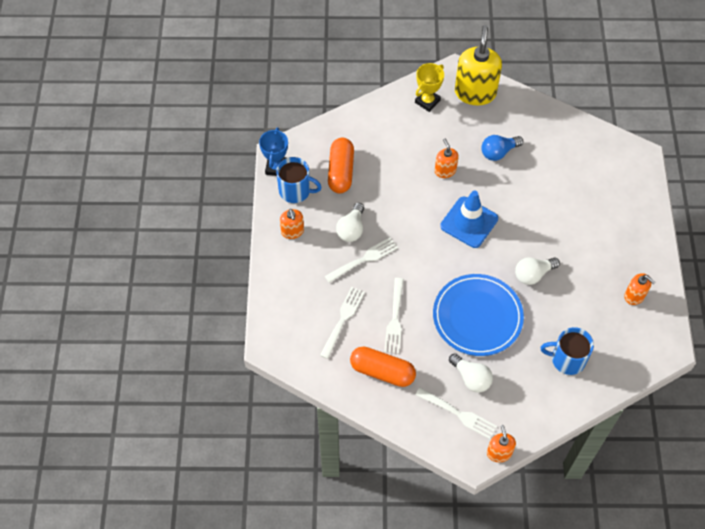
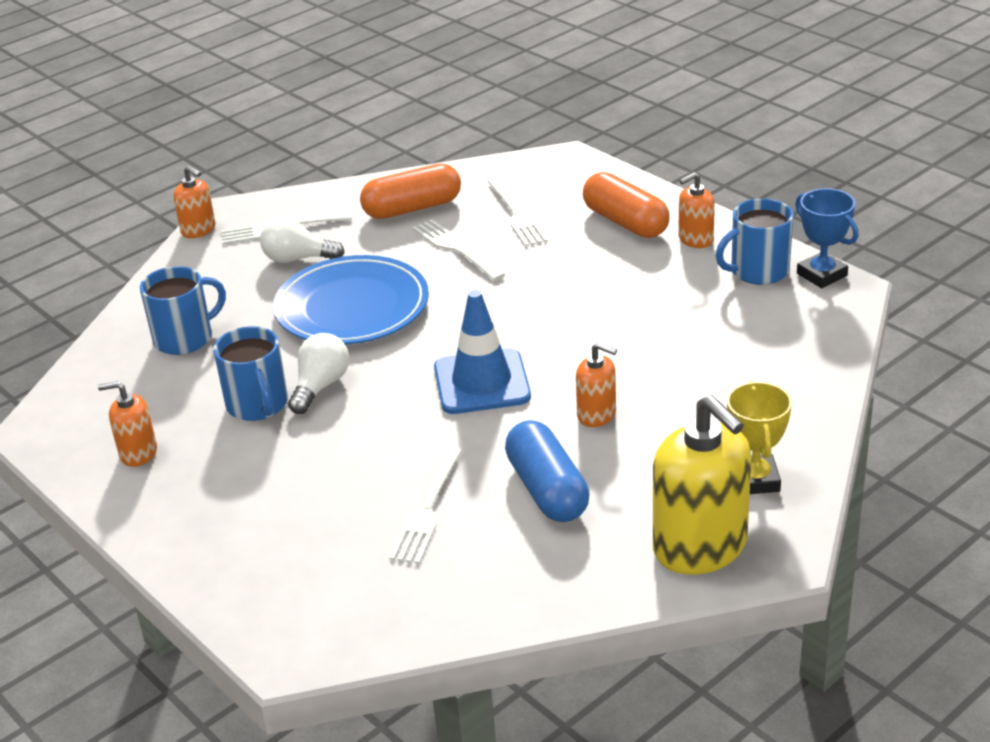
camera: 140 degrees right, 25 degrees down
orange soap dispenser [280,209,304,239] -> orange soap dispenser turned 60 degrees counterclockwise [678,172,715,248]
white fork [325,237,398,283] -> white fork moved to [389,446,462,564]
orange capsule [328,138,354,193] -> orange capsule moved to [583,172,670,238]
white light bulb [336,203,364,242] -> none
blue light bulb [481,135,523,161] -> blue capsule [505,420,590,522]
none -> blue mug [213,326,288,421]

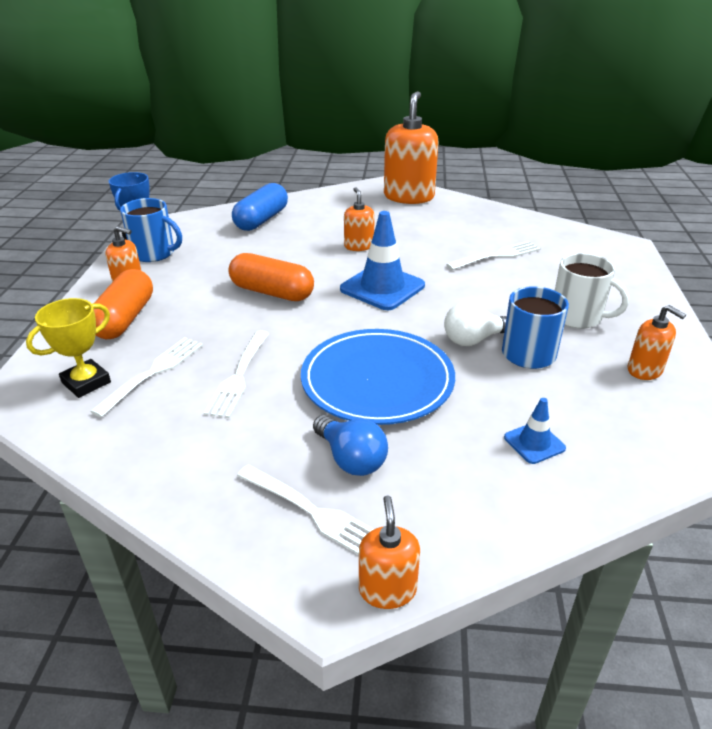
camera: 135 degrees left, 0 degrees up
blue mug [140,266,226,355] -> blue traffic cone [504,398,566,464]
white light bulb [260,217,345,263] -> blue light bulb [313,415,388,476]
orange capsule [360,164,461,219] -> orange capsule moved to [229,253,314,301]
blue capsule [505,420,590,522] -> blue capsule moved to [232,183,288,231]
yellow soap dispenser [653,395,751,575] -> orange soap dispenser [384,91,439,204]
yellow trophy [727,381,792,494] -> yellow trophy moved to [26,298,111,398]
none -> white mug [555,253,629,329]

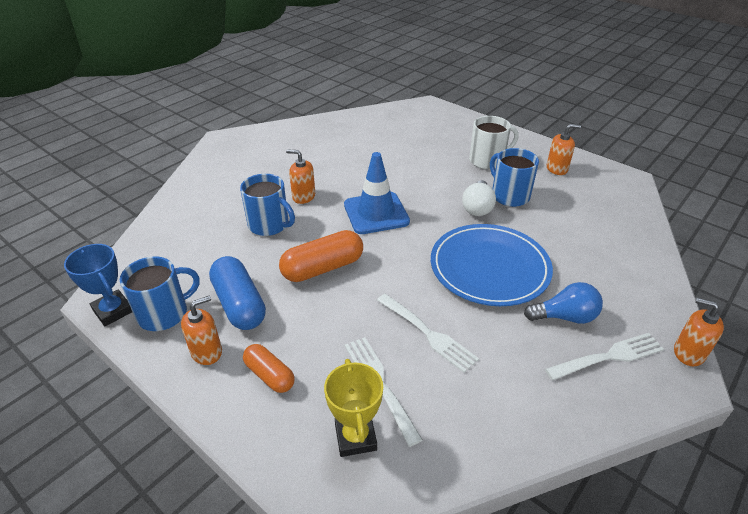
camera: 55 degrees left, 5 degrees up
orange capsule [94,269,153,339] -> orange capsule [243,344,295,393], size x0.62
blue capsule [232,183,288,231] -> blue capsule moved to [209,256,266,330]
orange soap dispenser [384,91,439,204] -> none
white fork [446,241,541,270] -> none
blue traffic cone [504,398,566,464] -> none
none -> blue mug [240,174,295,236]

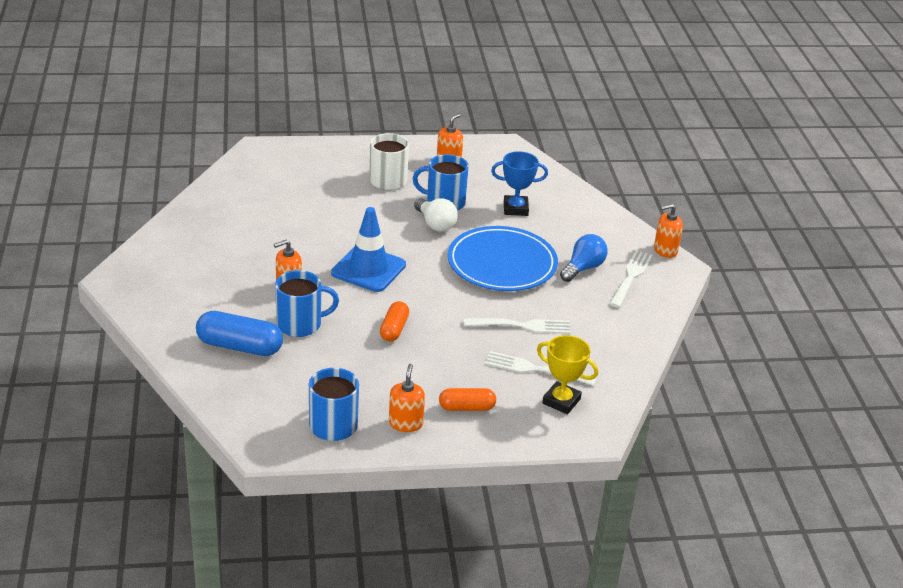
camera: 50 degrees left, 5 degrees down
blue trophy [64,244,132,326] -> blue trophy moved to [491,151,548,216]
blue capsule [209,256,266,330] -> blue capsule moved to [196,311,283,356]
orange capsule [279,230,363,282] -> orange capsule [380,301,409,342], size x0.62

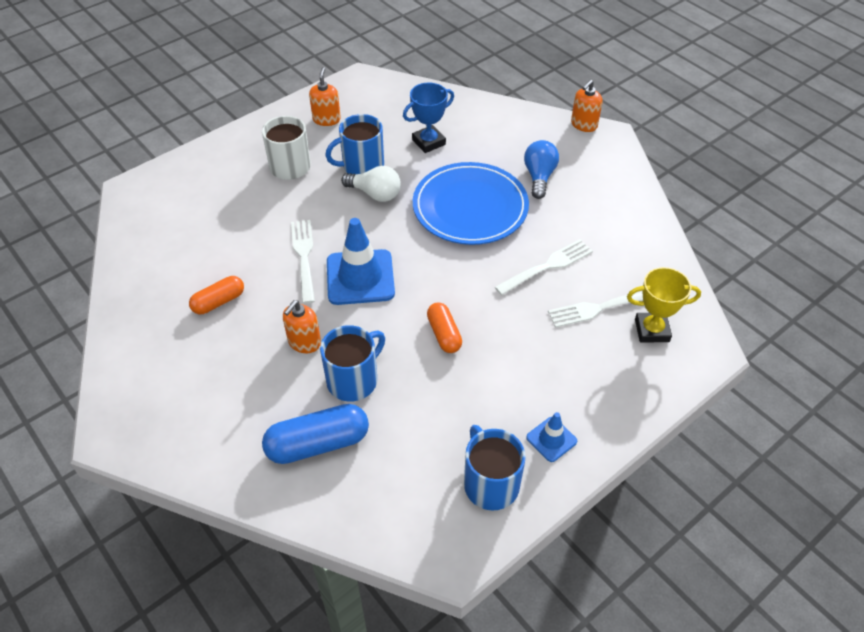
camera: 30 degrees left, 15 degrees up
orange soap dispenser [389,364,425,432] -> blue traffic cone [526,412,577,462]
orange capsule [439,388,496,411] -> orange capsule moved to [189,276,244,314]
white fork [609,251,653,308] -> white fork moved to [291,220,315,304]

